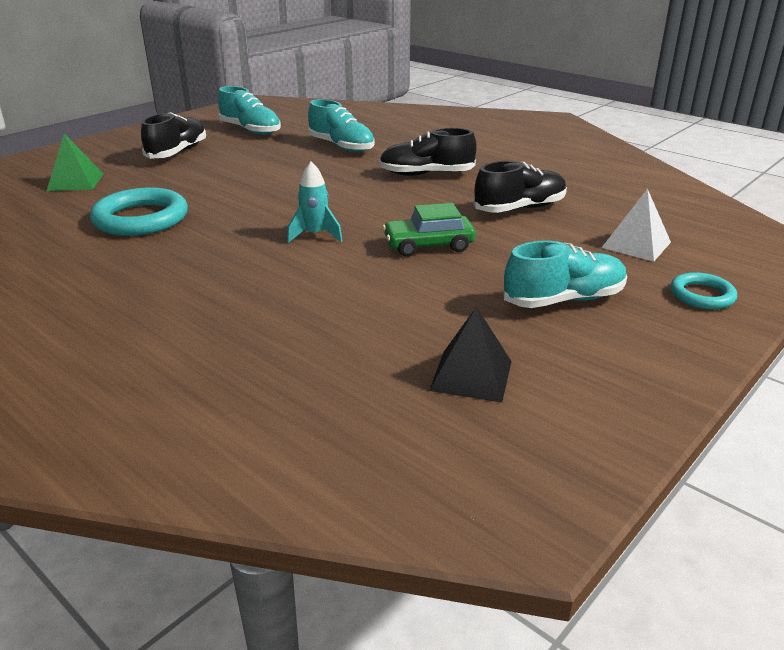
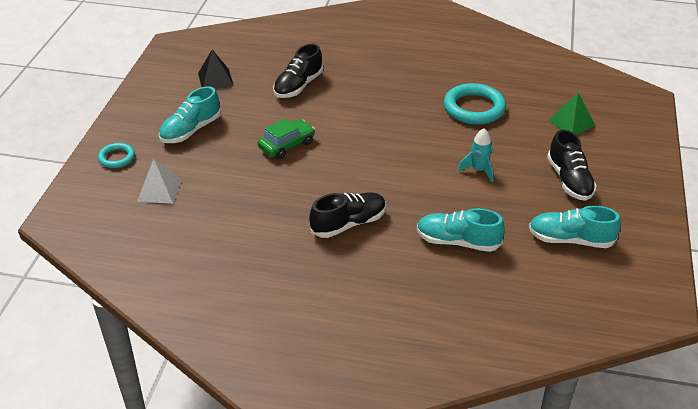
camera: 150 degrees right, 10 degrees up
turquoise rocket [287,162,343,243] -> turquoise rocket moved to [458,128,493,182]
black shoe [474,161,567,213] -> black shoe moved to [273,44,323,98]

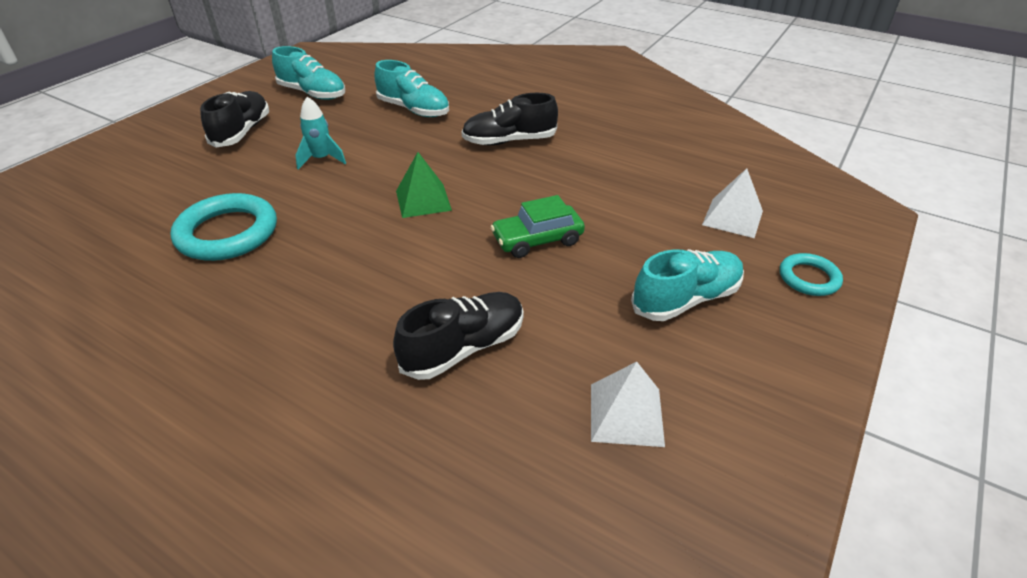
camera: 160 degrees left, 0 degrees up
black pyramid [198,49,234,89] -> white pyramid [591,361,665,447]
green pyramid [548,93,596,135] -> green pyramid moved to [396,152,452,218]

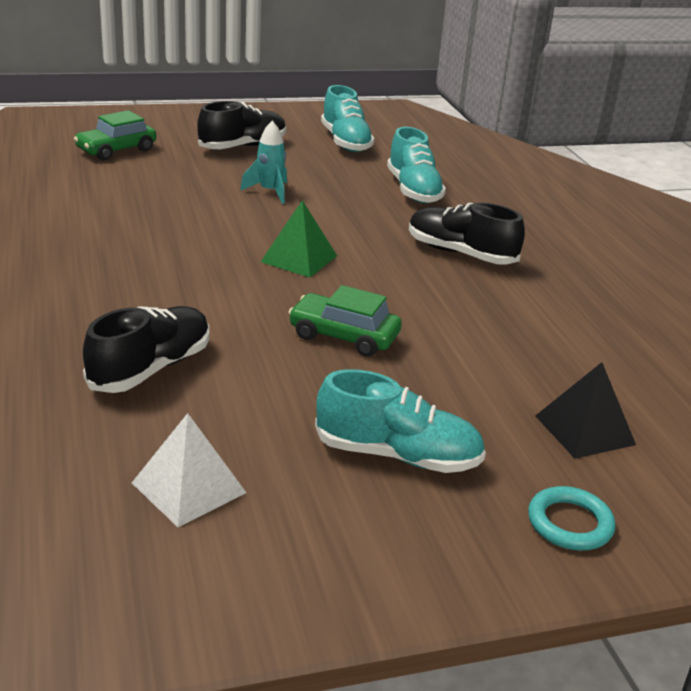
camera: 40 degrees right, 10 degrees down
turquoise ring [171,193,277,261] -> none
black shoe [393,292,524,380] -> black shoe turned 60 degrees counterclockwise [83,306,209,393]
white pyramid [702,168,763,238] -> black pyramid [535,362,636,459]
none -> green car [74,110,156,160]

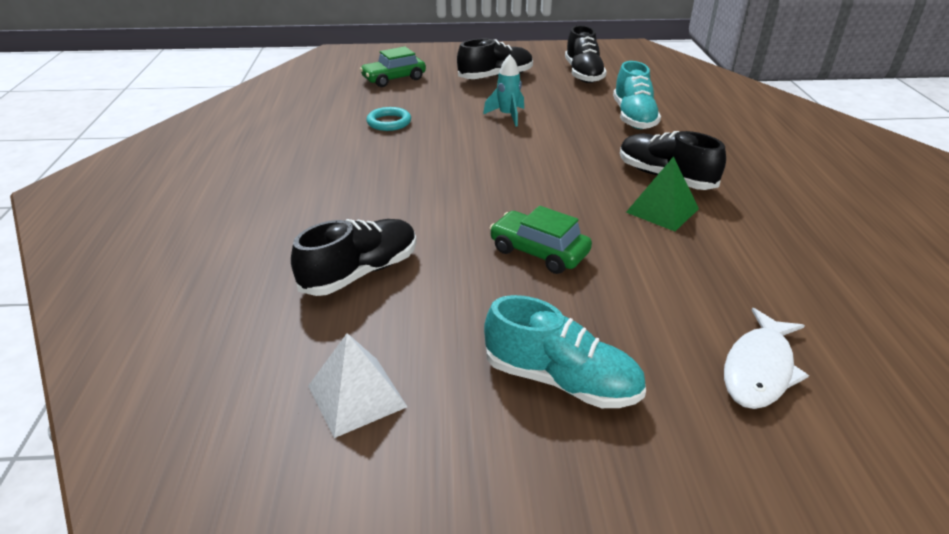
camera: 15 degrees right, 5 degrees up
green pyramid [261,200,337,278] -> green pyramid moved to [626,156,699,231]
turquoise shoe [321,85,375,152] -> black shoe [565,25,607,83]
turquoise ring [528,486,615,551] -> turquoise ring moved to [366,107,411,131]
black pyramid [535,362,636,459] -> white fish [724,308,809,409]

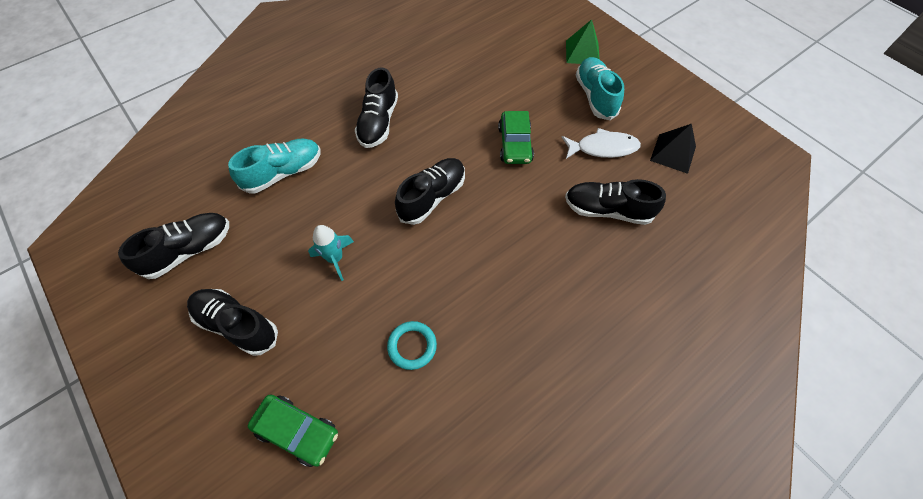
camera: 125 degrees left, 25 degrees up
white pyramid [308,333,407,438] -> black pyramid [650,124,696,174]
green pyramid [626,156,699,231] -> green pyramid moved to [566,19,600,64]
white fish [724,308,809,409] -> white fish moved to [562,128,641,159]
none -> black shoe [395,158,465,225]

